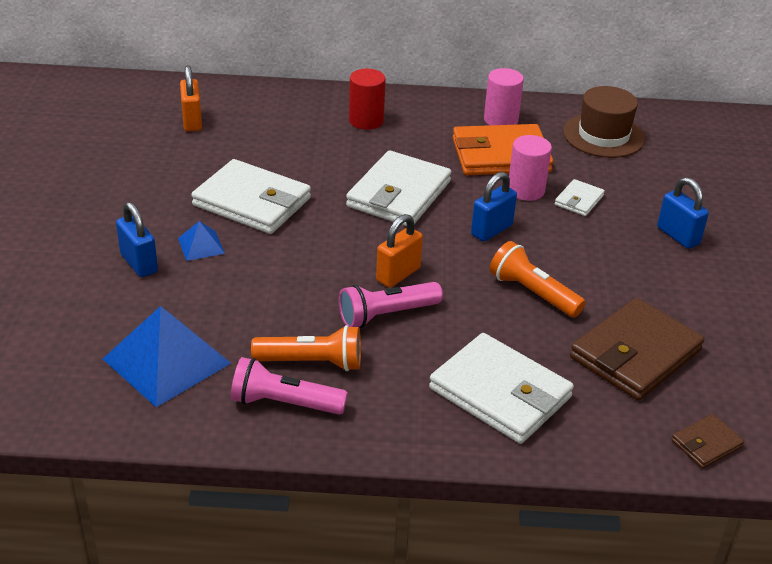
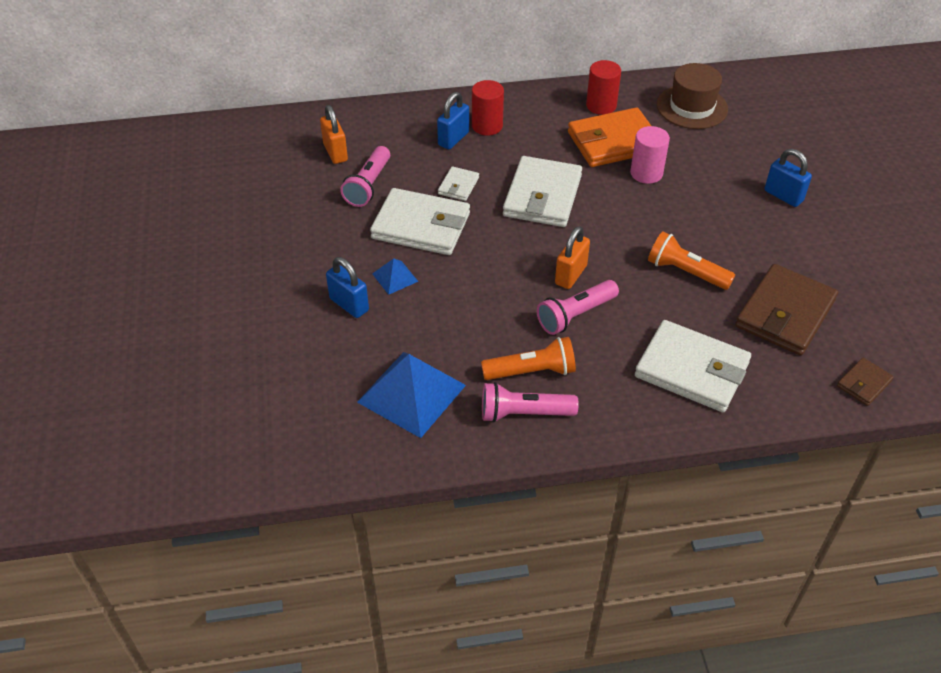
camera: 10 degrees left, 10 degrees up
blue padlock [471,172,517,242] -> blue padlock moved to [437,92,469,149]
pink cylinder [484,68,524,125] -> red cylinder [586,60,621,115]
white wallet [555,179,605,216] -> white wallet moved to [438,166,479,201]
none -> pink flashlight [340,146,390,207]

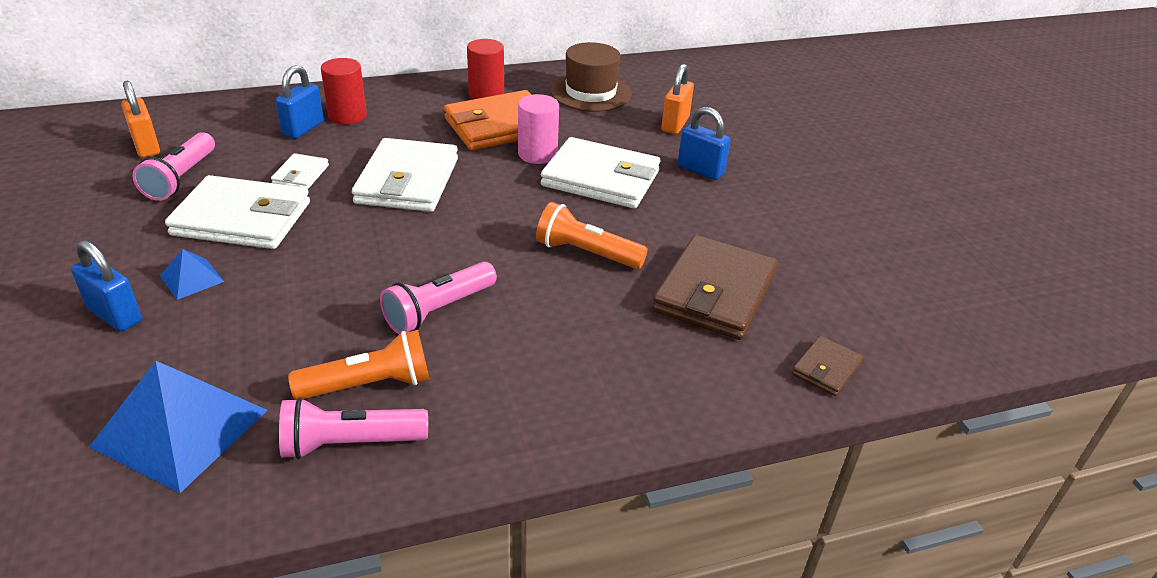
camera: 10 degrees left, 10 degrees down
orange padlock [555,226,590,289] -> orange padlock moved to [661,64,694,134]
white wallet [635,320,751,412] -> white wallet moved to [541,137,660,208]

